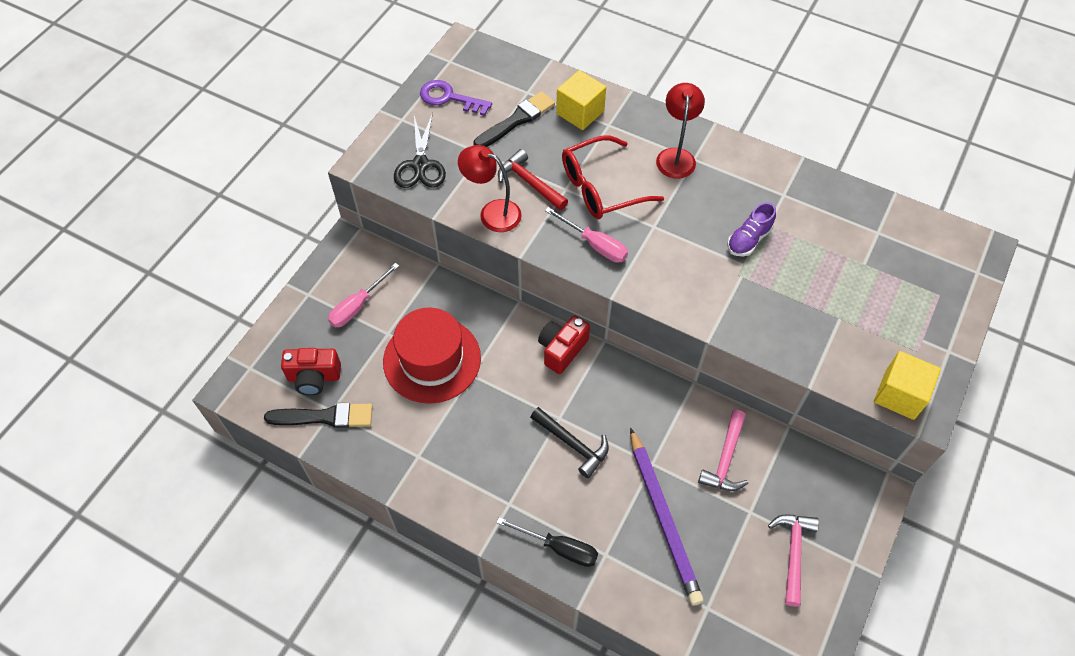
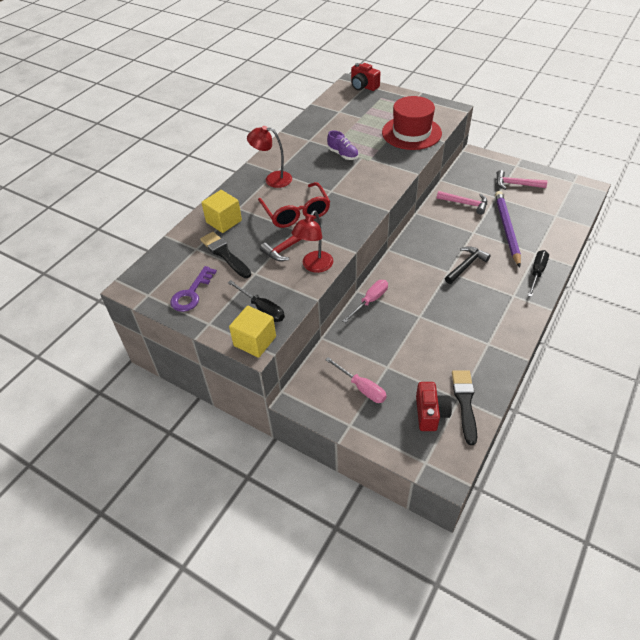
camera: 85 degrees left, 10 degrees down
red hat [383,307,481,404] -> red hat moved to [382,96,442,150]
black scissors [394,113,446,188] -> black screwdriver [228,280,285,322]
red camera [538,315,590,374] -> red camera moved to [351,63,380,91]
pink screwdriver [545,207,628,263] -> pink screwdriver moved to [343,280,388,323]
purple pencil [630,428,704,605] -> purple pencil turned 75 degrees counterclockwise [495,191,521,267]
yellow cube [874,351,941,420] -> yellow cube moved to [229,306,276,358]

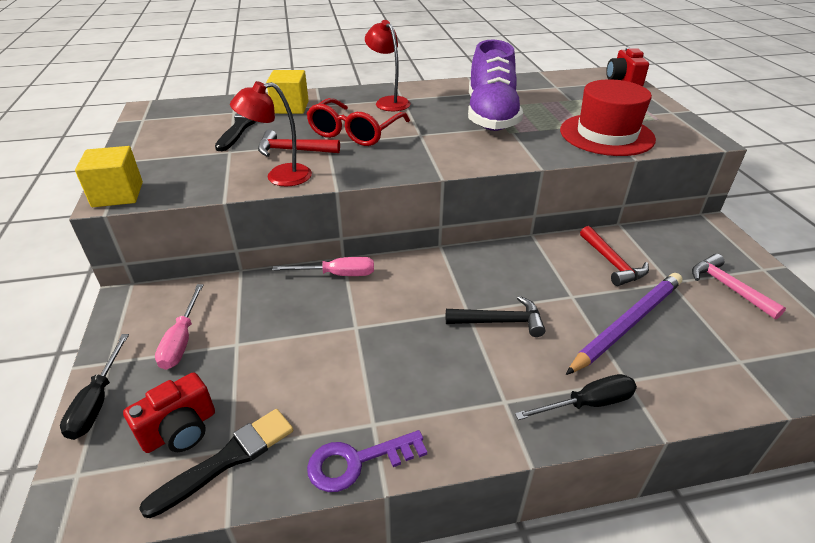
camera: 45 degrees right, 10 degrees down
purple key [170,266,217,312] -> purple key moved to [307,430,427,492]
black screwdriver [228,280,285,322] -> black screwdriver moved to [60,334,129,440]
purple shoe [327,130,359,160] -> purple shoe [468,39,523,131], size x2.16
pink hammer [437,191,487,215] -> red hammer [580,226,649,286]

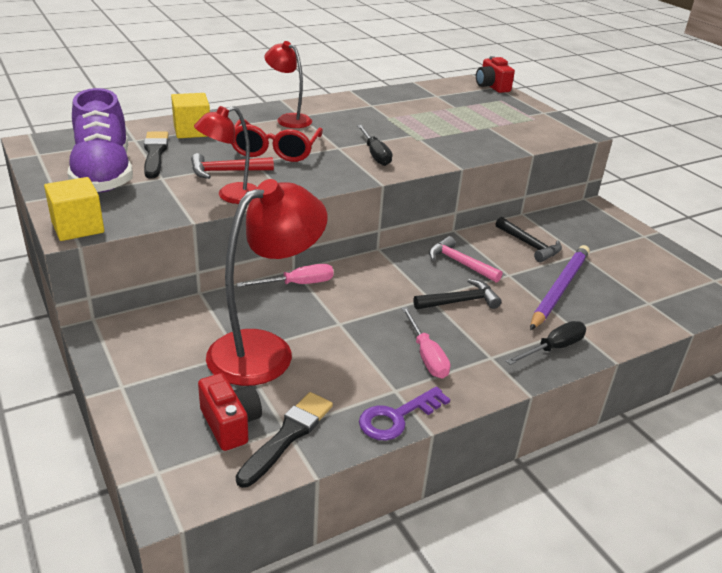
camera: 20 degrees left, 5 degrees down
black screwdriver [60,334,129,440] -> black screwdriver moved to [357,125,392,166]
red camera [123,372,215,453] -> red camera turned 60 degrees counterclockwise [198,373,262,451]
pink screwdriver [155,284,204,370] -> pink screwdriver moved to [401,307,450,379]
purple shoe [468,39,523,131] -> purple shoe moved to [67,88,133,192]
red hat [560,79,656,156] -> none
red hammer [580,226,649,286] -> black hammer [496,217,562,262]
pink hammer [692,254,786,320] -> pink hammer moved to [429,236,503,283]
none -> red lamp [206,179,328,386]

